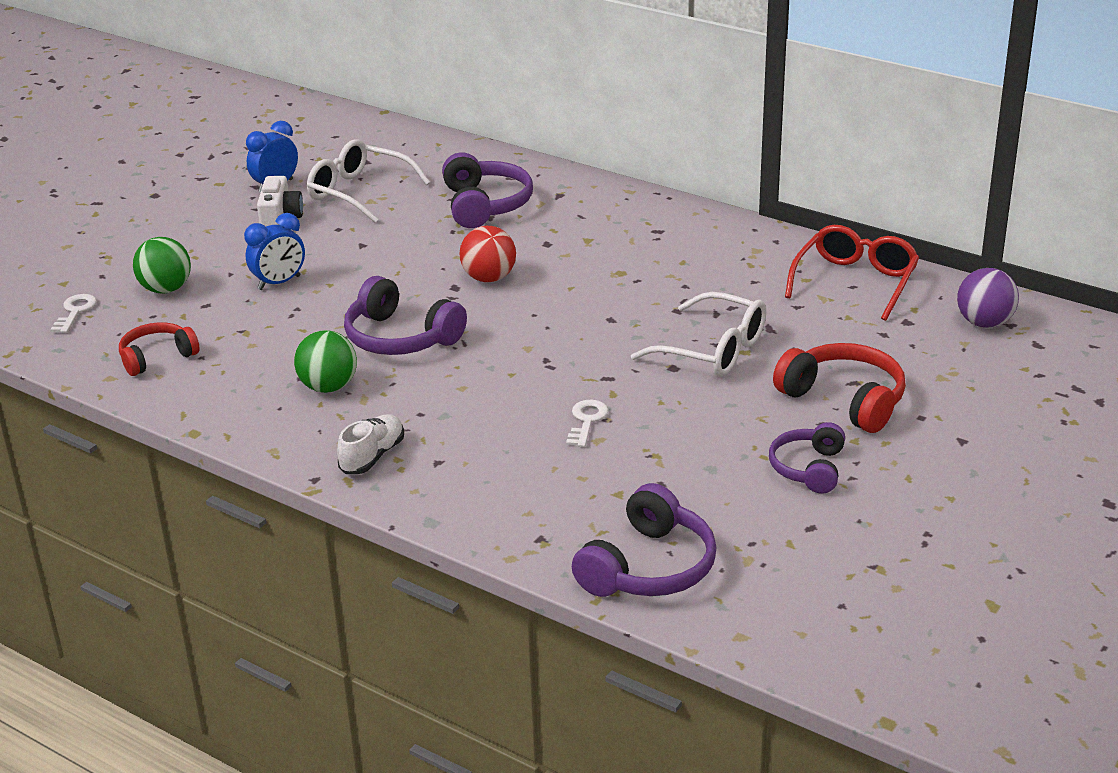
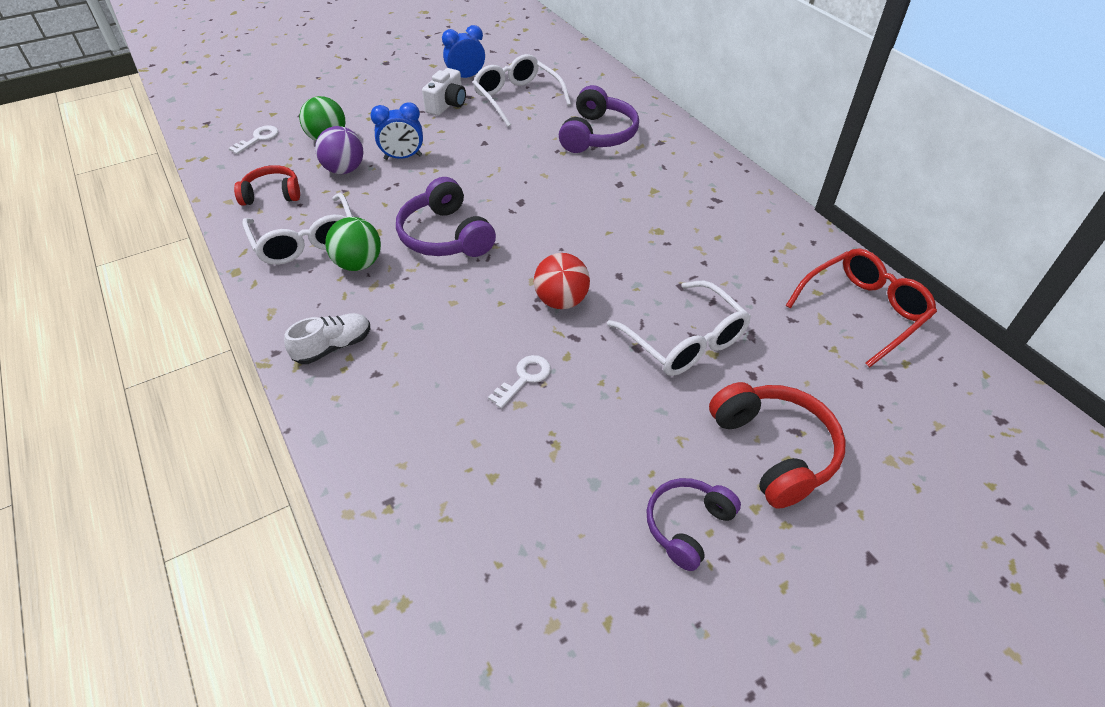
camera: 25 degrees right, 15 degrees up
red ball [460,226,516,282] -> red ball moved to [534,253,590,309]
purple headphones [572,483,717,597] -> none
purple ball [957,268,1019,328] -> purple ball moved to [315,126,364,174]
none -> white glasses [242,193,353,265]

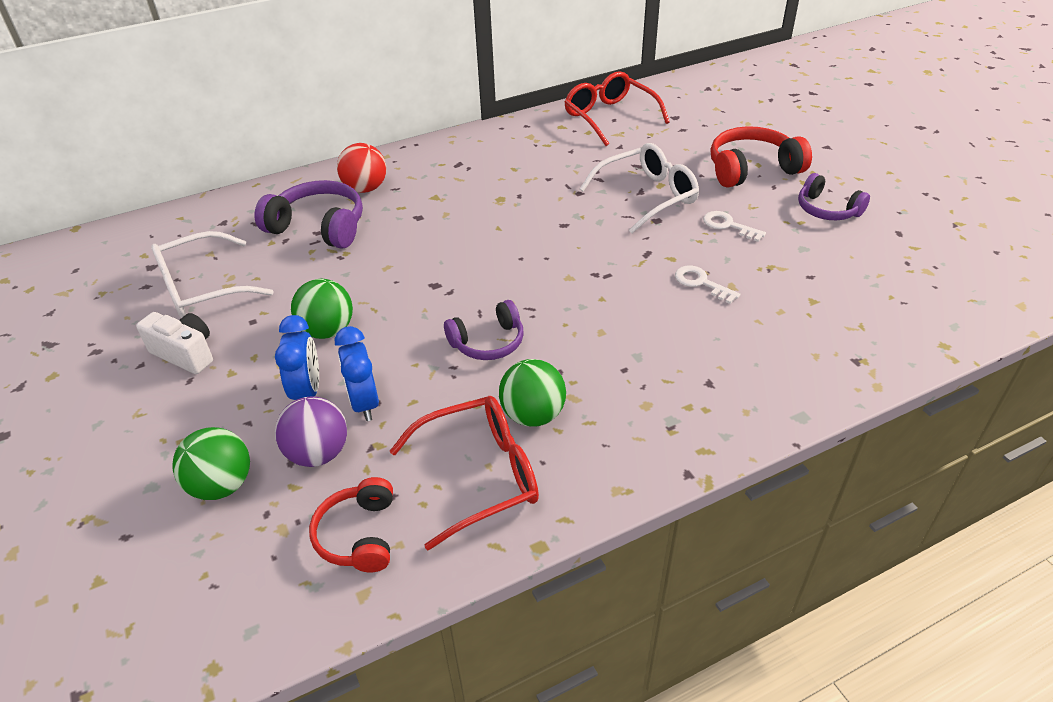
camera: 85 degrees left, 5 degrees down
white key [228,126,278,154] -> white key moved to [703,211,766,242]
white glasses [242,193,353,265] -> red glasses [390,396,539,550]
white shoe [284,313,370,364] -> none
purple headphones [396,177,496,257] -> purple headphones [444,300,524,360], size x0.65
blue clock [442,25,485,78] -> blue clock moved to [335,326,379,421]
red ball [534,253,590,309] -> red ball moved to [337,143,386,193]
none -> green ball [291,279,353,339]

